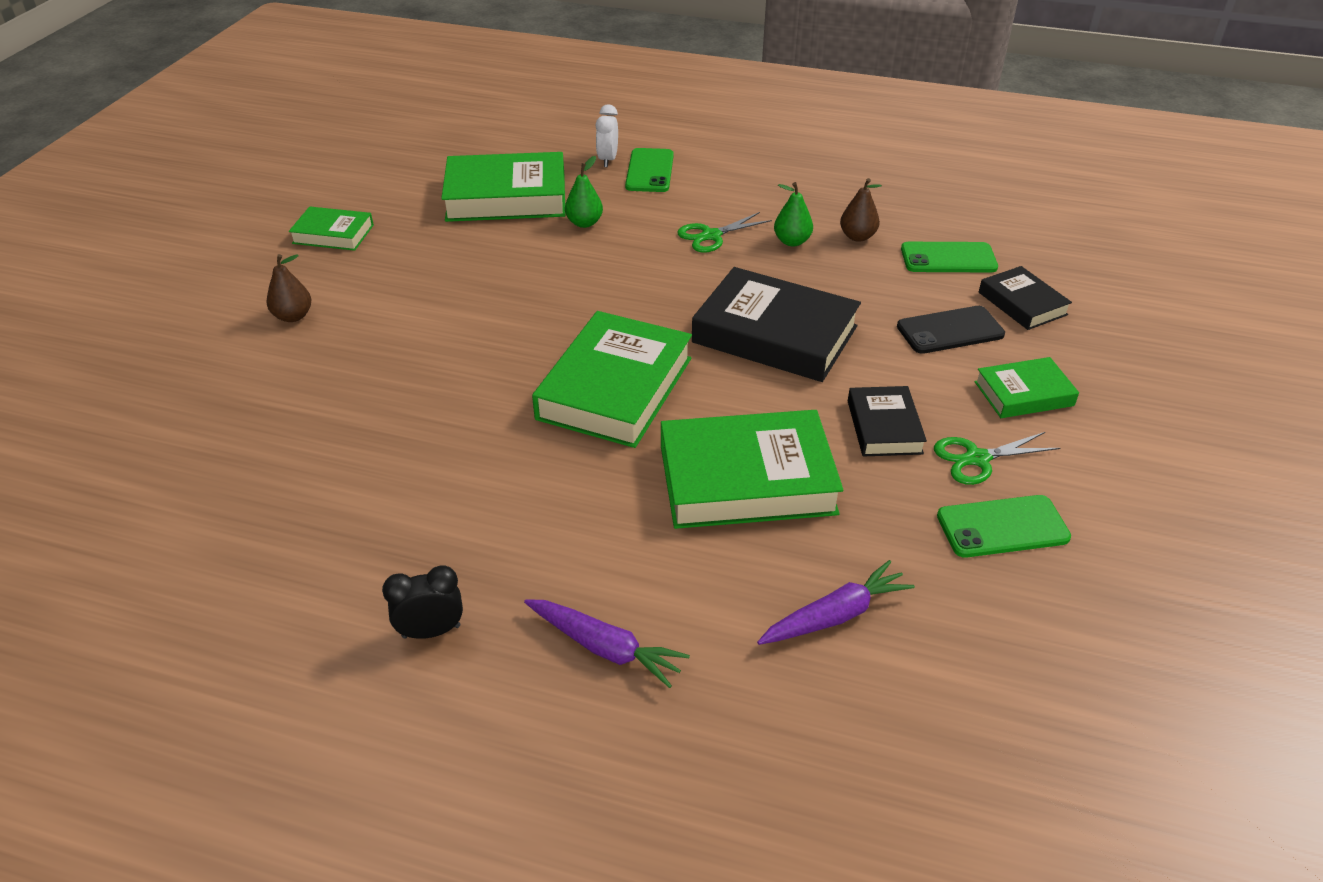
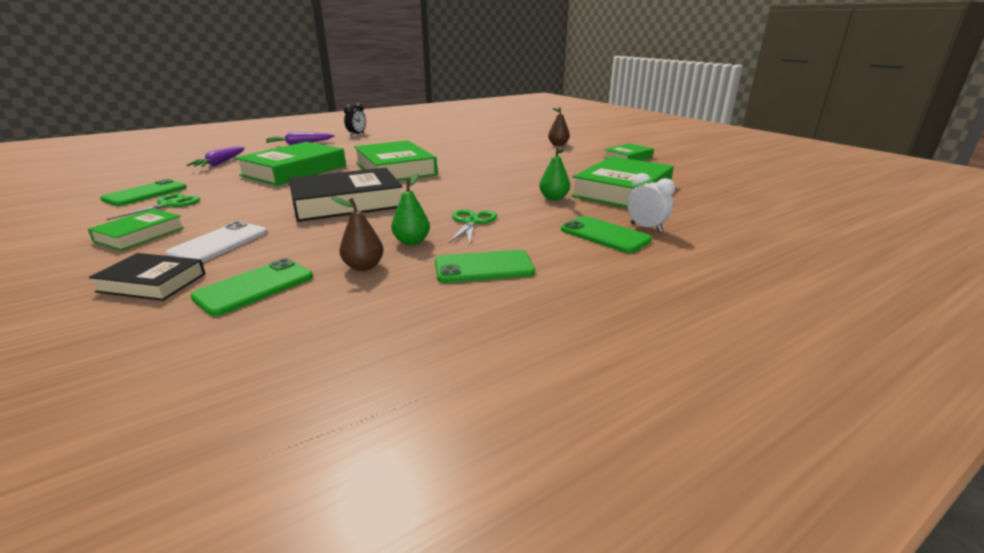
camera: 130 degrees right, 15 degrees down
black book [848,386,927,457] -> none
black phone [897,306,1005,354] -> white phone [165,221,267,263]
none -> green phone [435,250,535,283]

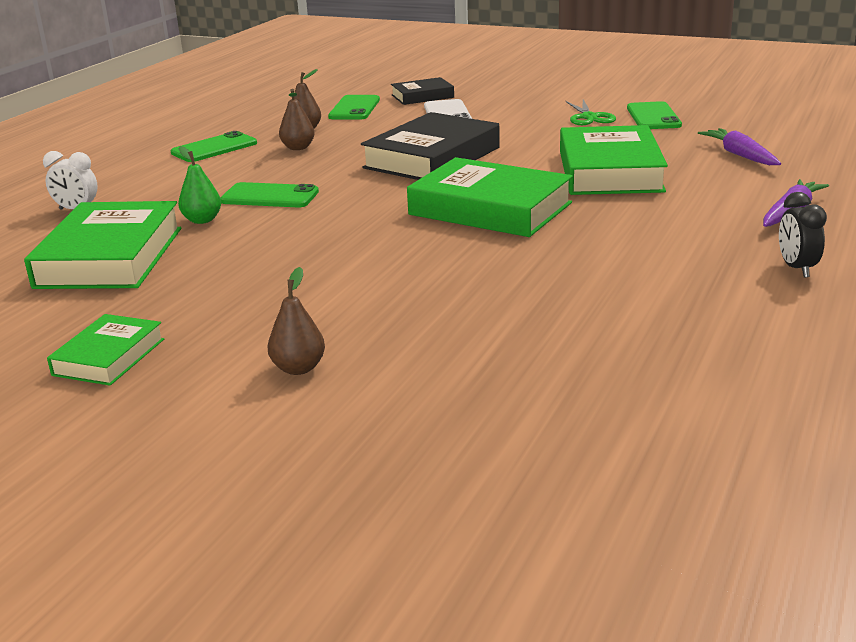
camera: 150 degrees right, 0 degrees up
green book [88,209,185,251] -> none
green pear [391,173,430,245] -> brown pear [279,89,315,150]
green scissors [449,209,497,246] -> none
green phone [561,216,652,253] -> green phone moved to [221,182,319,207]

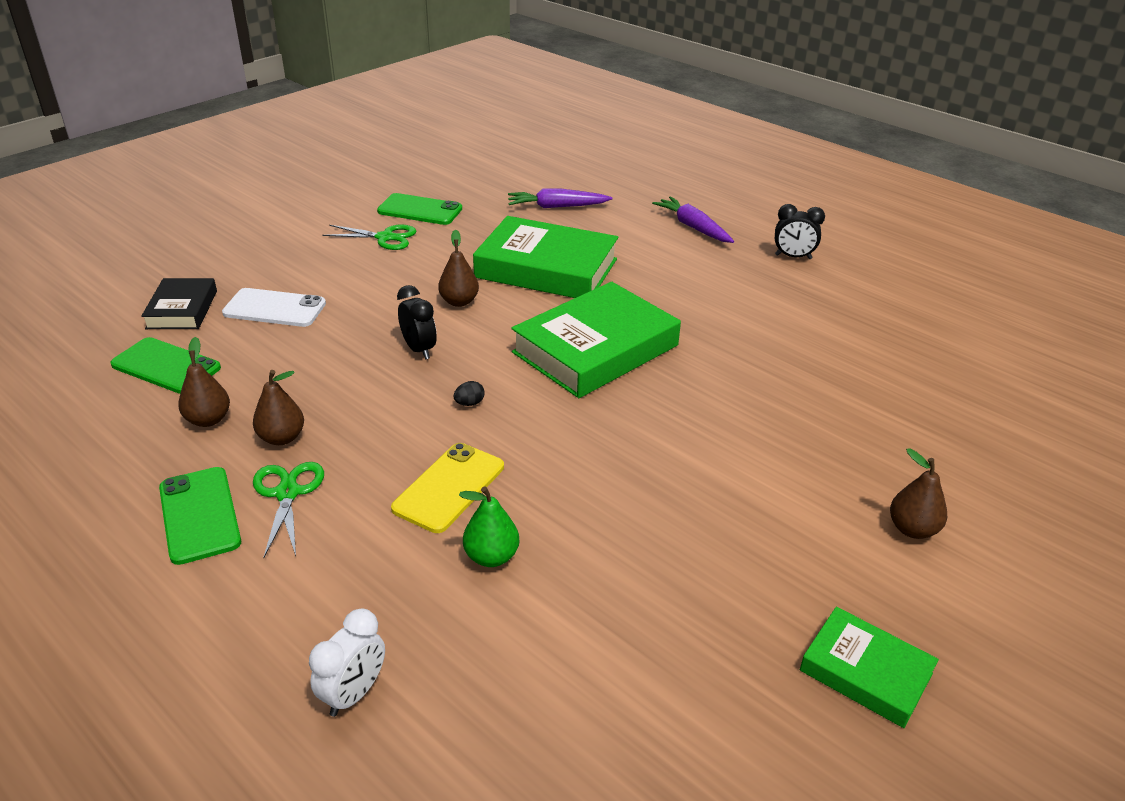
camera: 75 degrees left, 10 degrees up
green book [24,201,181,289] -> none
green phone [221,182,319,207] -> yellow phone [391,443,504,533]
black book [361,112,500,180] -> black clock [397,285,437,360]
none -> green scissors [253,462,324,558]
none -> brown pear [438,229,479,307]
none -> black egg [454,381,485,406]

